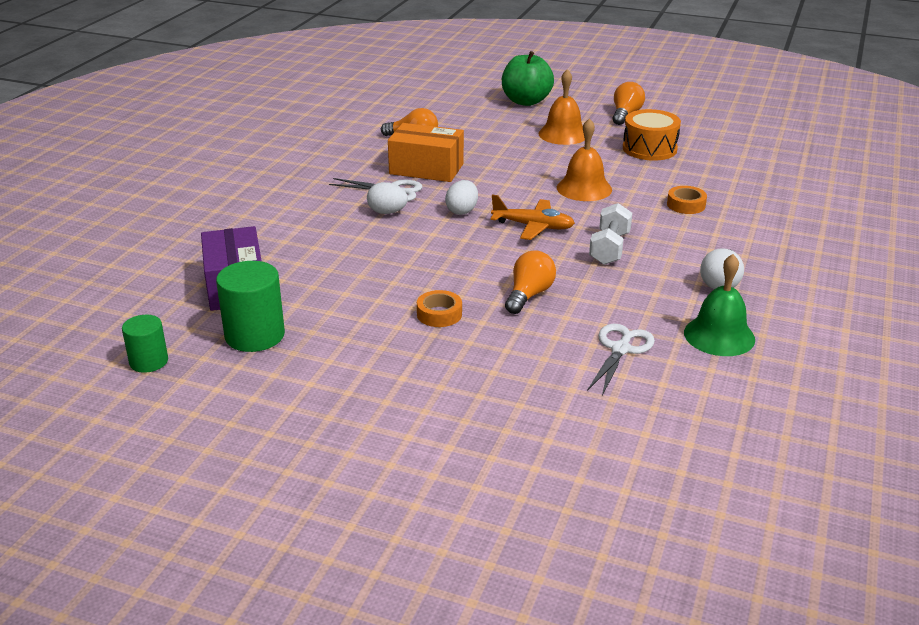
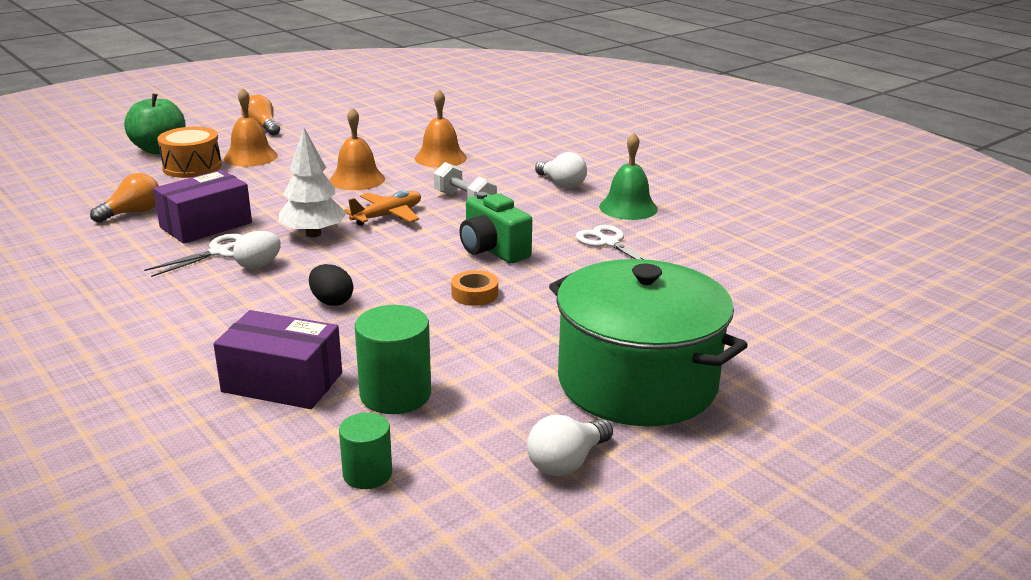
camera: 60 degrees left, 5 degrees down
orange box [388,123,464,182] -> purple box [153,170,252,244]
white egg [445,180,478,215] -> white tree [279,128,347,237]
orange light bulb [505,250,556,314] -> green camera [459,192,532,263]
orange drum [623,109,681,161] -> orange drum moved to [157,127,222,178]
orange tape [667,186,707,214] -> orange bell [415,89,467,168]
none -> black egg [309,264,353,306]
none -> white light bulb [527,415,613,477]
none -> green pot [549,259,748,426]

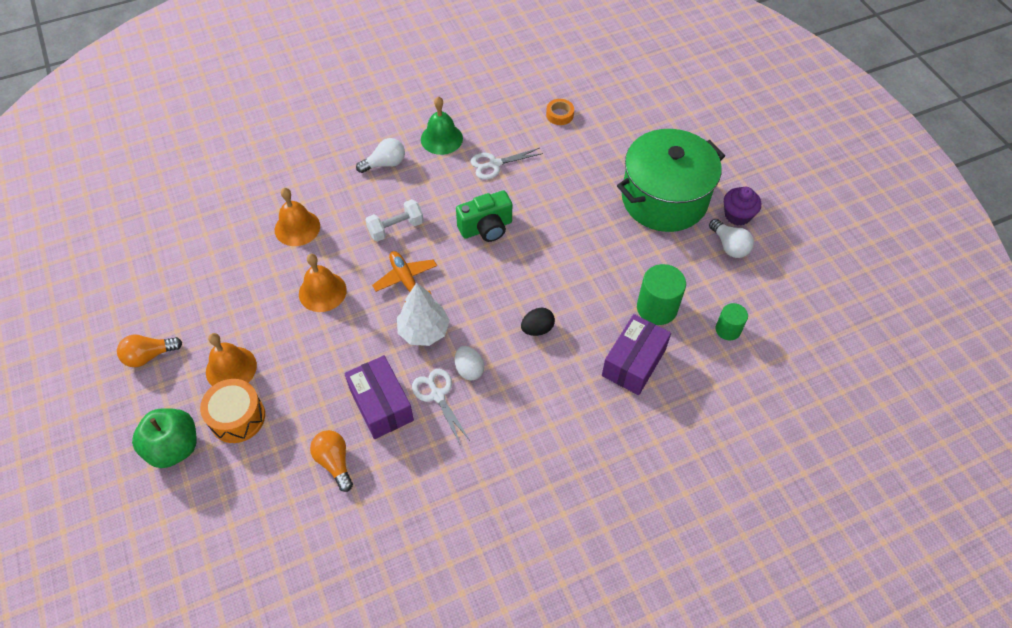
camera: 75 degrees left, 30 degrees up
orange tape [451,270,498,306] -> orange tape moved to [546,99,574,125]
none -> purple cupcake [724,187,761,226]

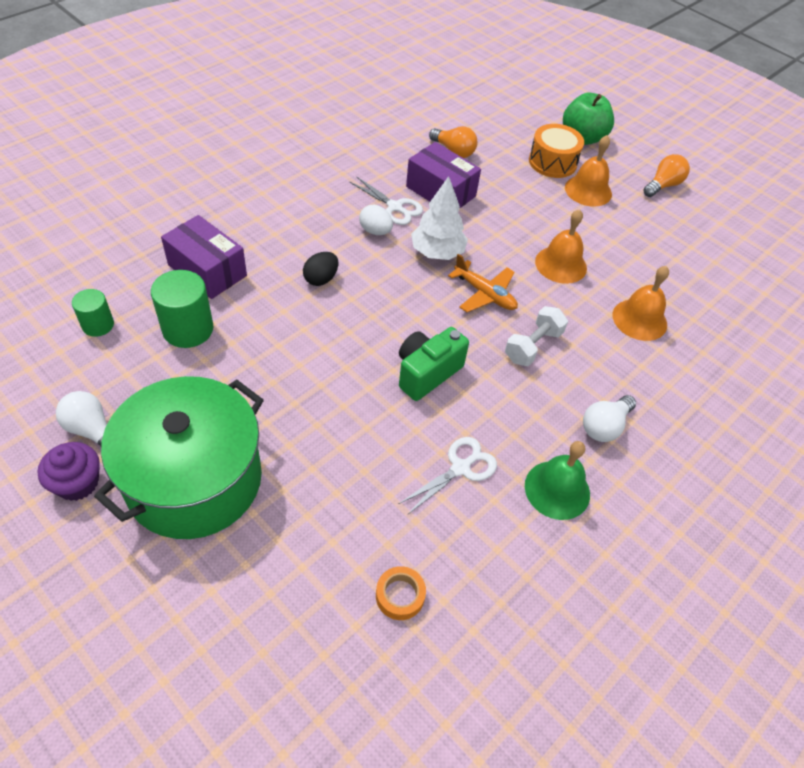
camera: 155 degrees right, 5 degrees down
purple box [602,314,671,395] -> purple box turned 60 degrees counterclockwise [161,215,247,299]

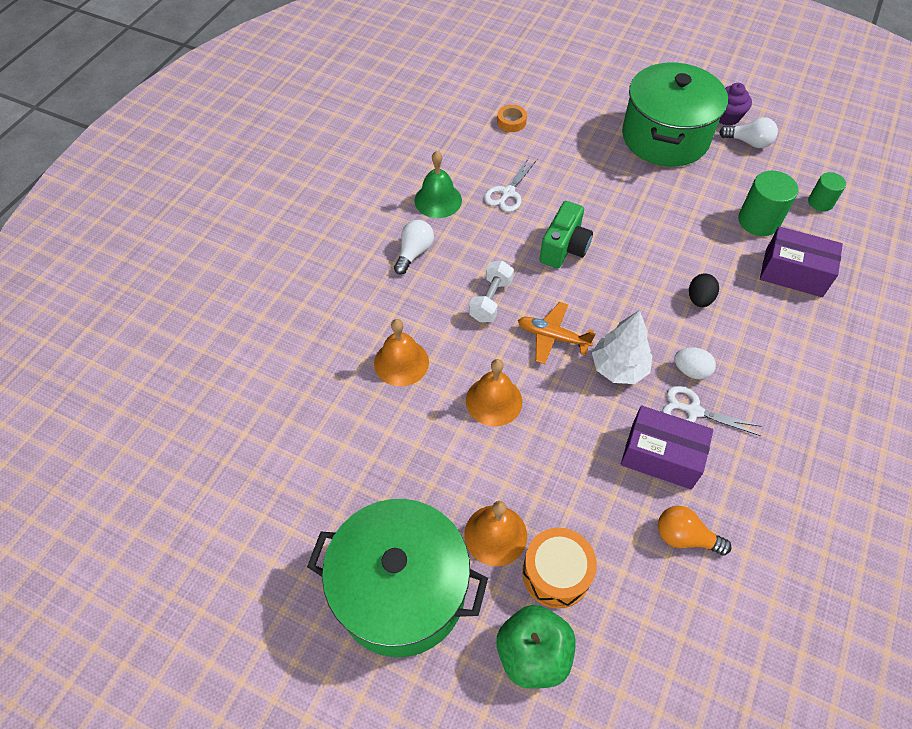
camera: 165 degrees right, 5 degrees up
orange light bulb [643,154,690,197] -> green pot [307,499,488,657]

